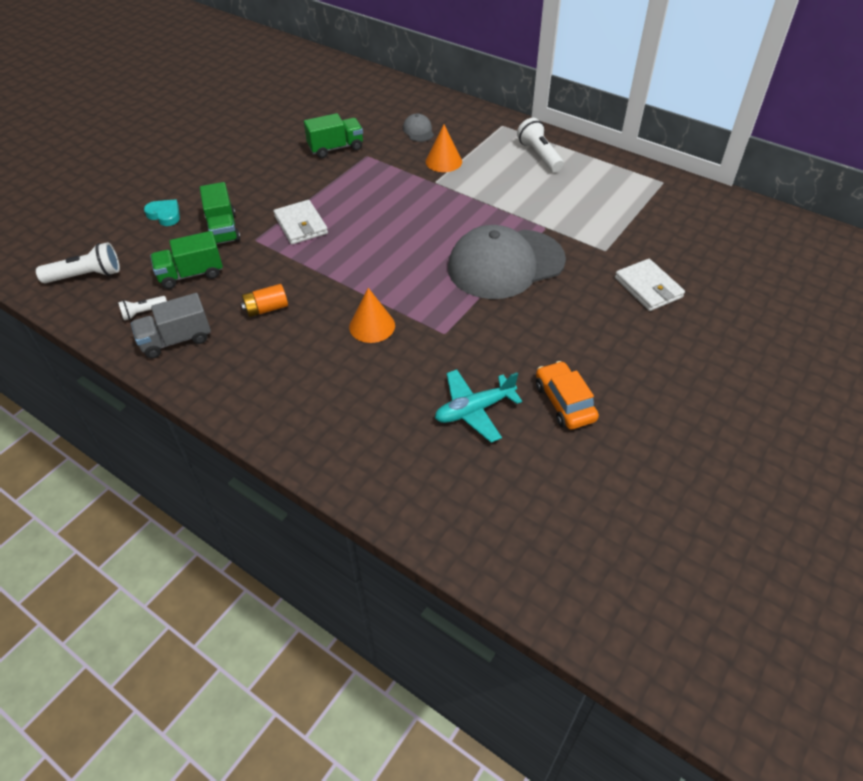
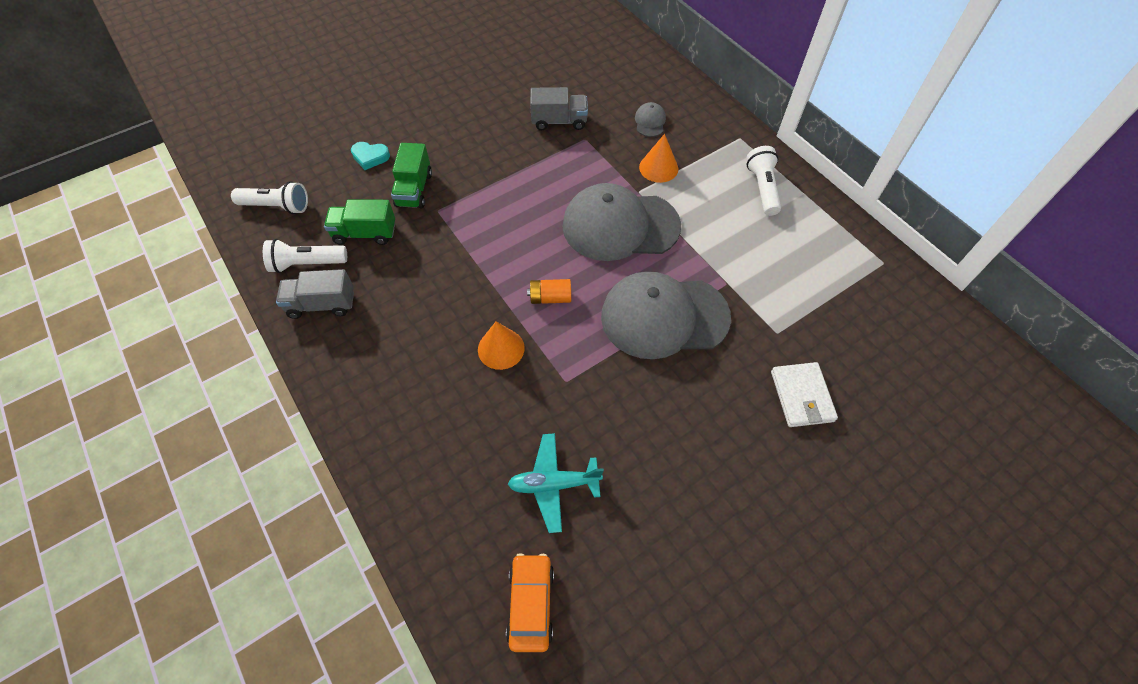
camera: 20 degrees right, 10 degrees up
white flashlight [118,296,167,320] -> white flashlight [263,239,347,273], size x1.73
turquoise heart [144,199,180,226] -> turquoise heart turned 135 degrees clockwise [351,142,390,170]
orange battery [241,284,288,317] -> orange battery moved to [527,279,571,304]
white wallet [273,200,328,244] -> none
green truck [304,113,363,158] -> grey truck [530,87,588,130]
orange car [536,361,599,429] -> orange car moved to [506,553,554,652]
none -> grey cap [562,183,681,261]

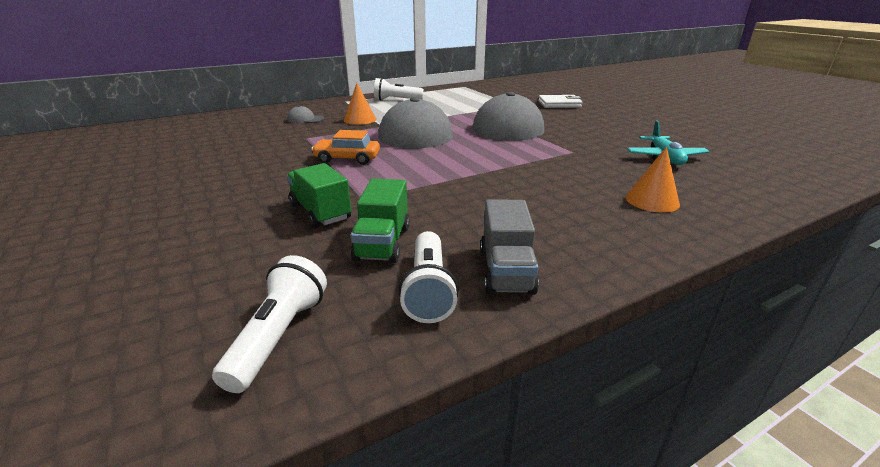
camera: 85 degrees left, 30 degrees down
turquoise heart [351,142,390,170] -> none
green truck [391,143,432,208] -> green truck turned 135 degrees counterclockwise [287,163,351,228]
orange cone [478,321,525,370] -> orange cone moved to [626,147,680,213]
orange car [506,553,554,652] -> orange car moved to [311,130,380,165]
orange battery [527,279,571,304] -> none
grey truck [530,87,588,130] -> none

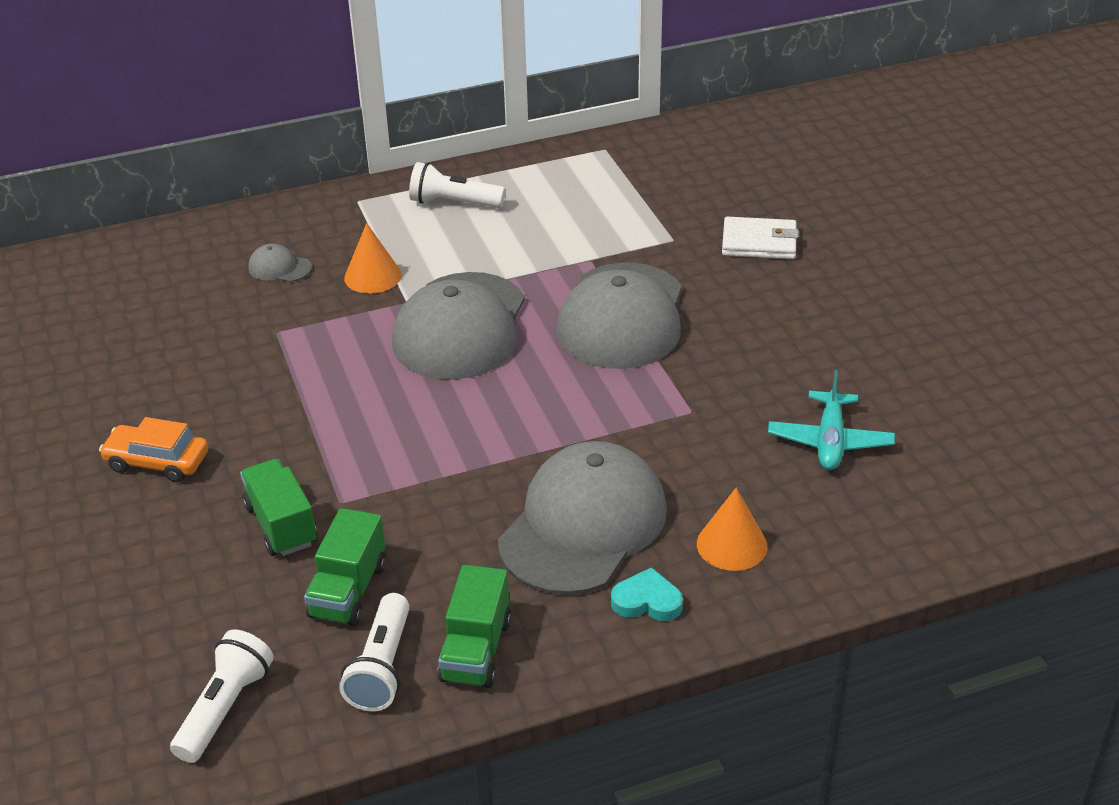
camera: 10 degrees right, 10 degrees up
orange car [311,130,380,165] -> orange car moved to [99,417,208,482]
grey truck [480,199,539,295] -> green truck [438,565,511,688]
none -> grey cap [498,441,667,595]
none -> turquoise heart [611,567,683,621]

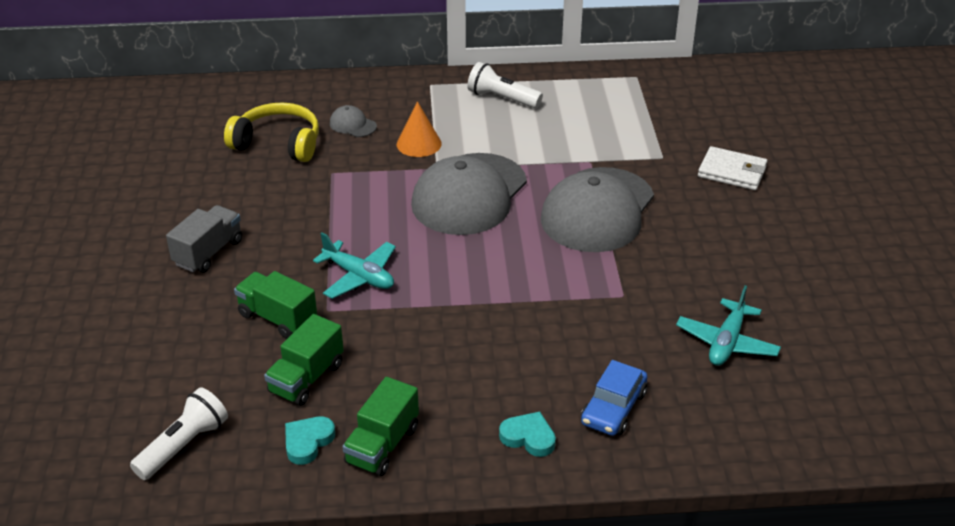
camera: 15 degrees right, 0 degrees up
orange car [99,417,208,482] -> grey truck [166,205,242,273]
green truck [240,459,318,556] -> green truck turned 45 degrees counterclockwise [234,271,317,339]
white flashlight [339,593,410,711] -> turquoise heart [285,416,335,465]
grey cap [498,441,667,595] -> none
orange cone [697,488,768,571] -> blue car [581,360,647,436]
none -> yellow headphones [224,102,319,162]
none -> turquoise plane [313,232,396,299]

